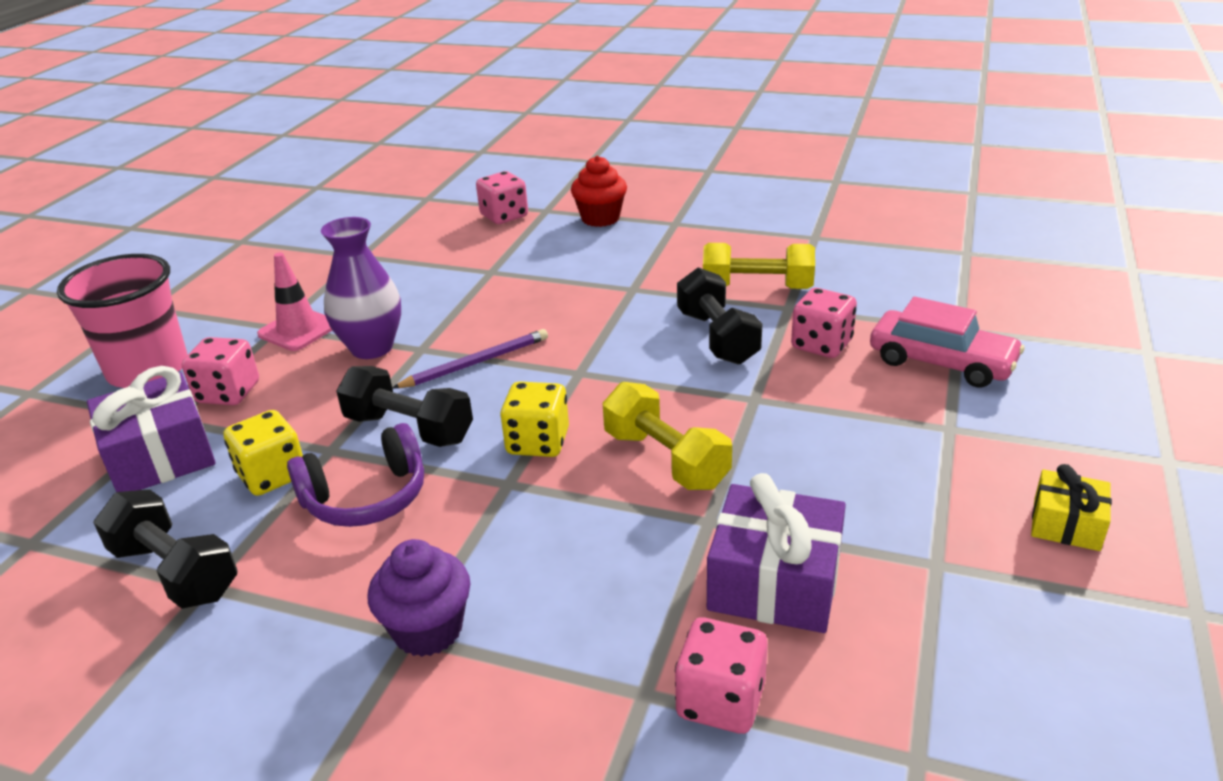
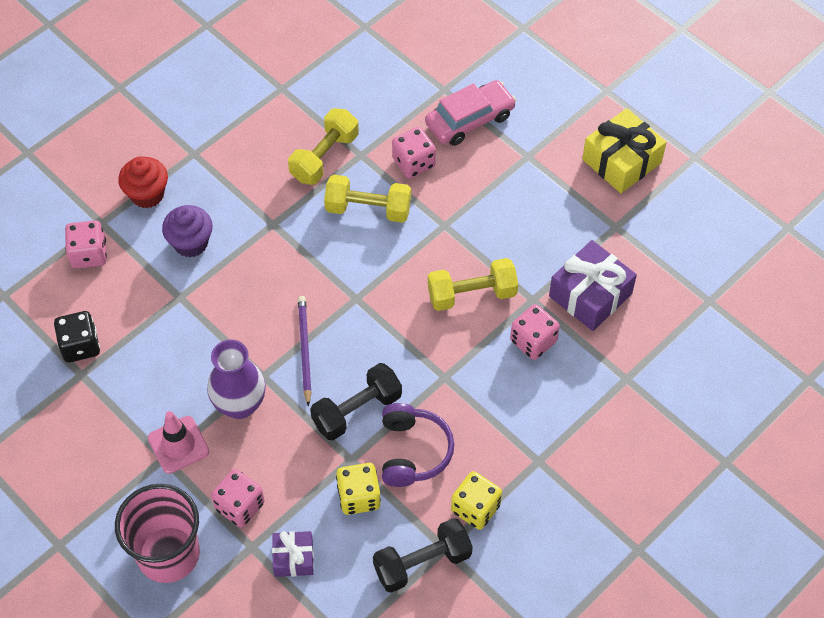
camera: 65 degrees left, 25 degrees up
purple gift [87,366,216,492] -> purple gift [272,531,314,577], size x0.58
purple cupcake [368,539,471,657] -> purple cupcake moved to [162,205,213,257]
yellow dice [500,381,569,457] -> yellow dice moved to [451,471,502,530]
pink dice [675,617,768,734] -> pink dice moved to [510,304,560,360]
black dumbbell [677,267,762,365] -> yellow dumbbell [324,175,411,223]
yellow gift [1031,464,1112,551] -> yellow gift [582,108,667,193], size x1.73
none -> black dice [54,311,100,362]

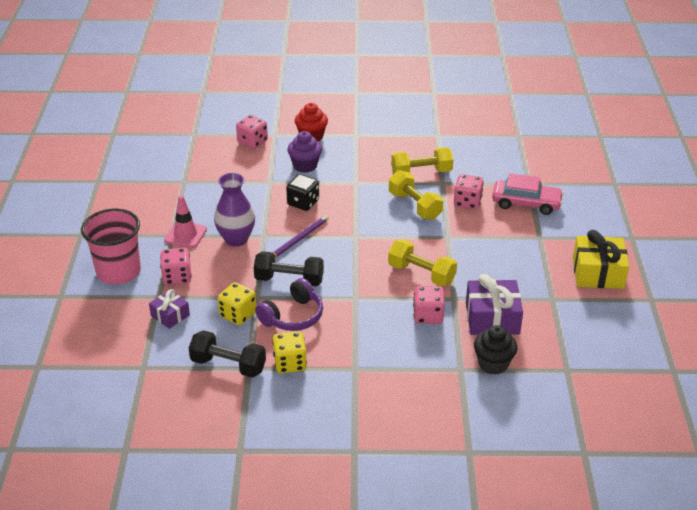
camera: 45 degrees right, 20 degrees down
black dice [54,311,100,362] -> black dice moved to [286,174,319,211]
none -> black cupcake [474,325,517,375]

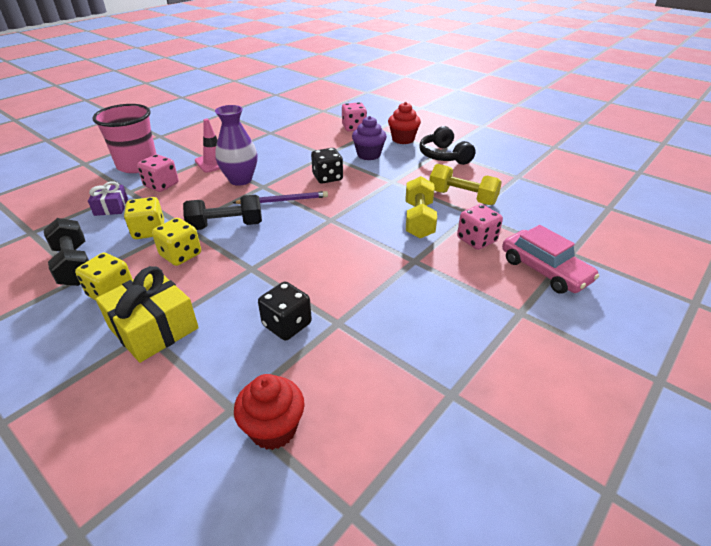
camera: 40 degrees right, 0 degrees up
black dumbbell [254,251,324,286] -> black dumbbell turned 60 degrees counterclockwise [183,195,262,230]
purple headphones [255,278,323,331] -> yellow dice [152,218,201,266]
yellow dumbbell [388,240,457,286] -> none
pink dice [413,286,445,324] -> black dice [258,282,312,341]
purple gift [466,274,523,335] -> none
black cupcake [474,325,517,375] -> red cupcake [234,374,304,450]
yellow gift [573,230,629,289] -> yellow gift moved to [96,266,199,363]
none -> black headphones [419,126,476,165]

